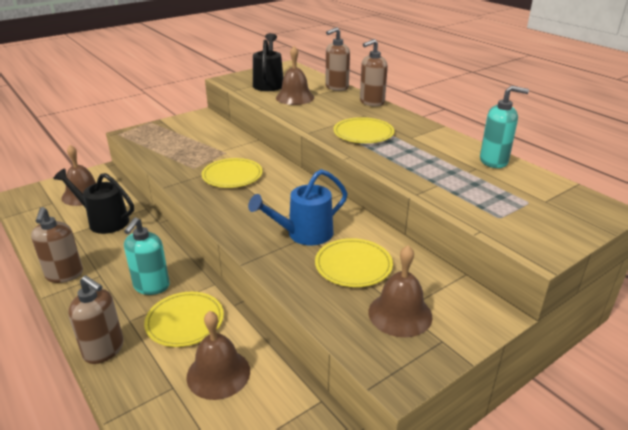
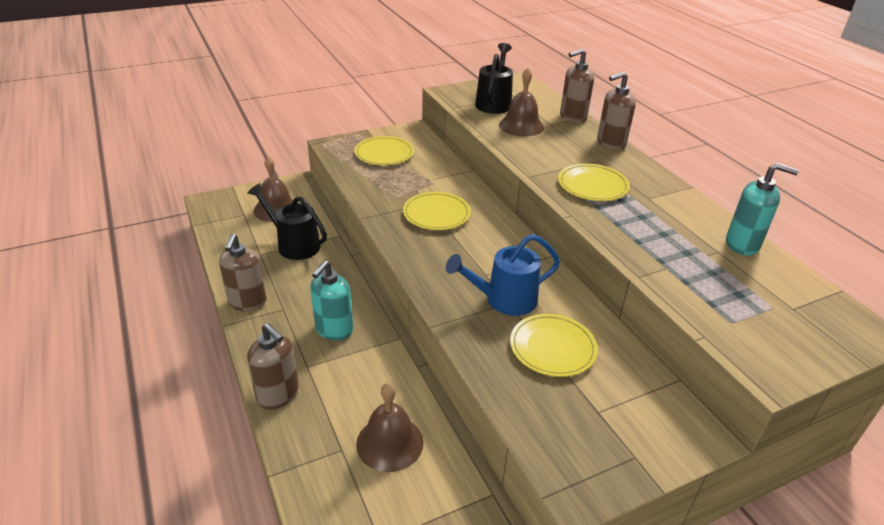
camera: 10 degrees right, 5 degrees up
yellow plate [144,292,224,347] -> yellow plate moved to [354,136,414,165]
brown bell [368,245,433,337] -> none

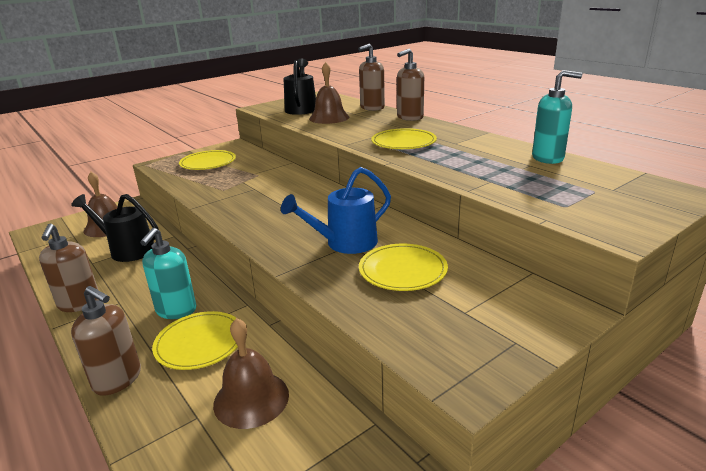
camera: 10 degrees left, 10 degrees down
yellow plate [403,192,471,230] -> yellow plate moved to [152,311,238,370]

